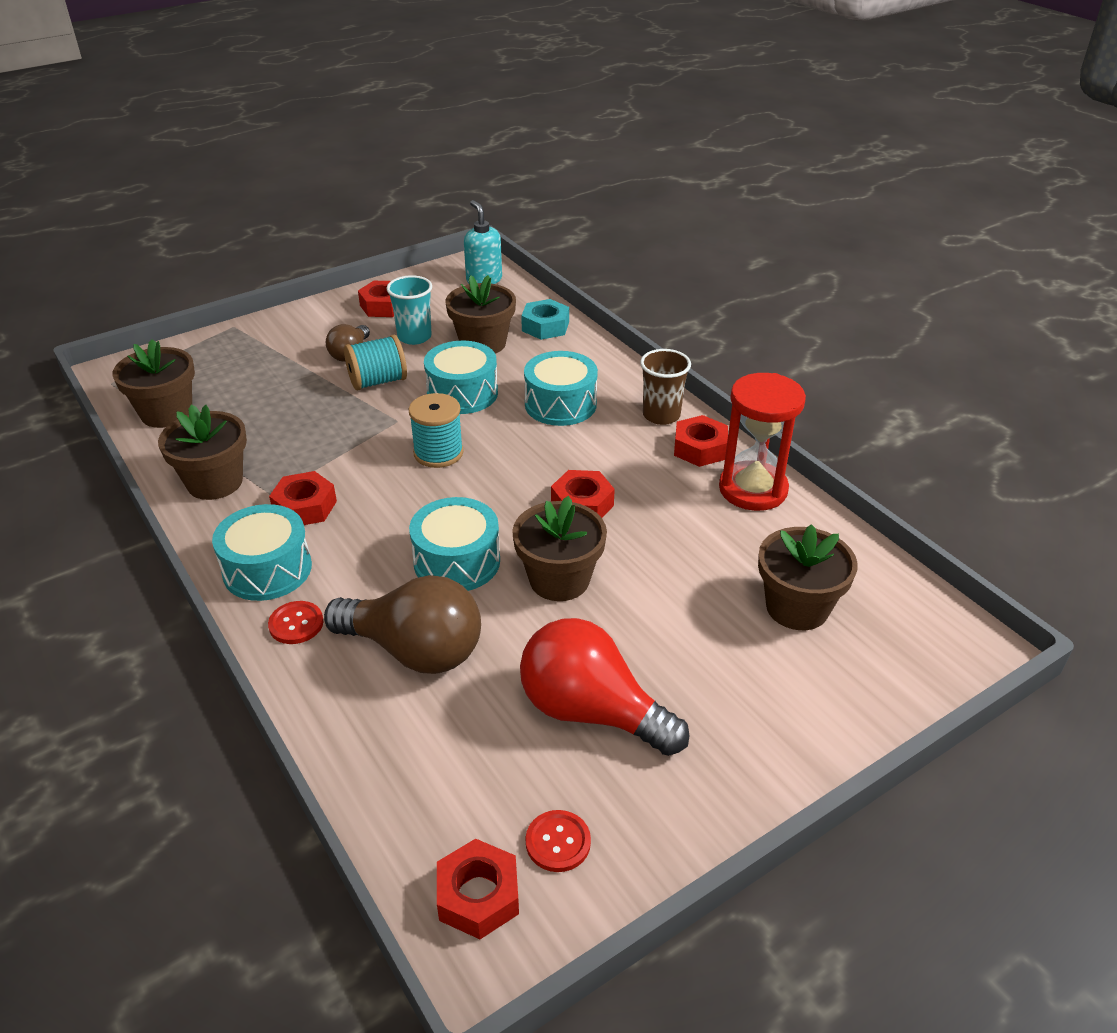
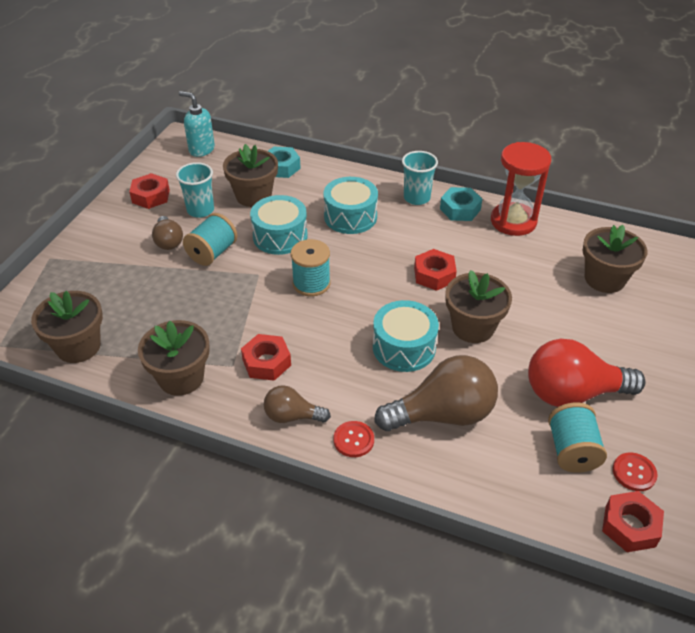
camera: 35 degrees left, 5 degrees up
turquoise drum [212,504,312,601] -> brown light bulb [264,385,331,423]
brown cup [640,349,691,425] -> turquoise cup [402,151,438,205]
red nut [674,415,728,467] -> turquoise nut [440,187,482,221]
none -> turquoise spool [548,403,607,473]

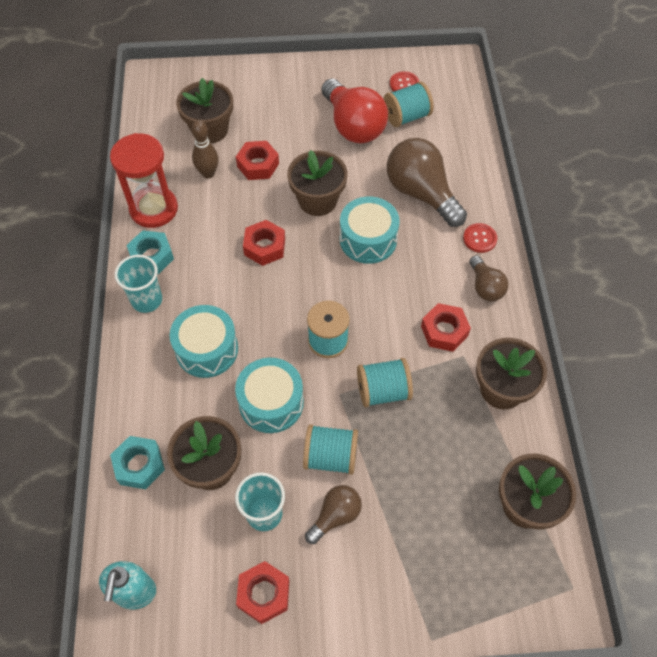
camera: 115 degrees left, 15 degrees up
red nut [602,491,664,552] -> red nut moved to [236,141,279,180]
none -> brown bowling pin [191,120,219,178]
none -> turquoise spool [357,358,413,407]

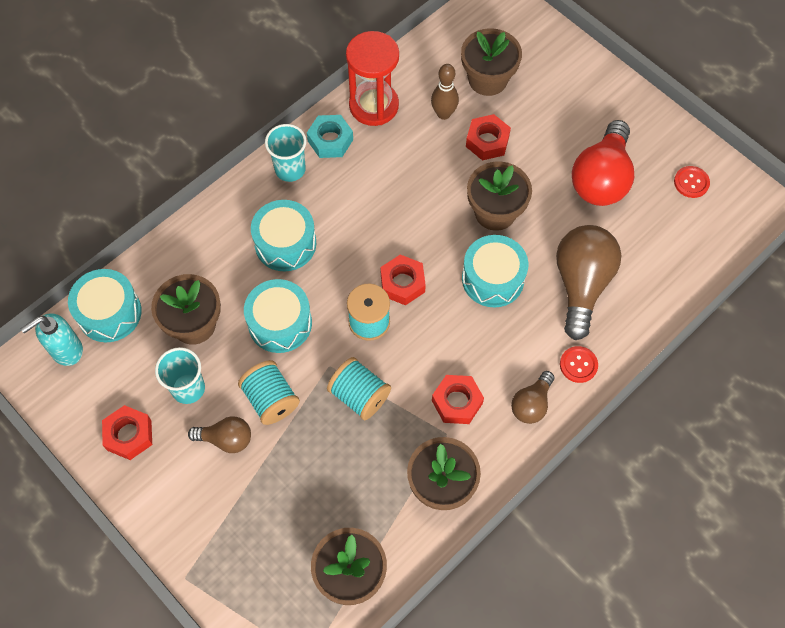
camera: 50 degrees right, 5 degrees up
turquoise nut [110,436,165,489] -> none
red nut [243,220,285,266] -> red nut moved to [380,254,426,306]
turquoise spool [384,81,434,127] -> none
none -> turquoise drum [68,269,142,342]

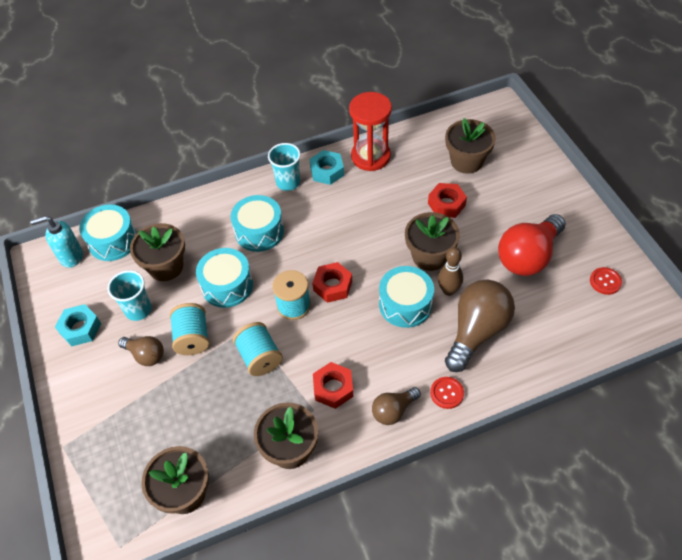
camera: 25 degrees right, 10 degrees down
red nut [102,405,152,460] -> turquoise nut [55,304,101,346]
brown bowling pin [431,64,459,120] -> brown bowling pin moved to [438,247,463,296]

